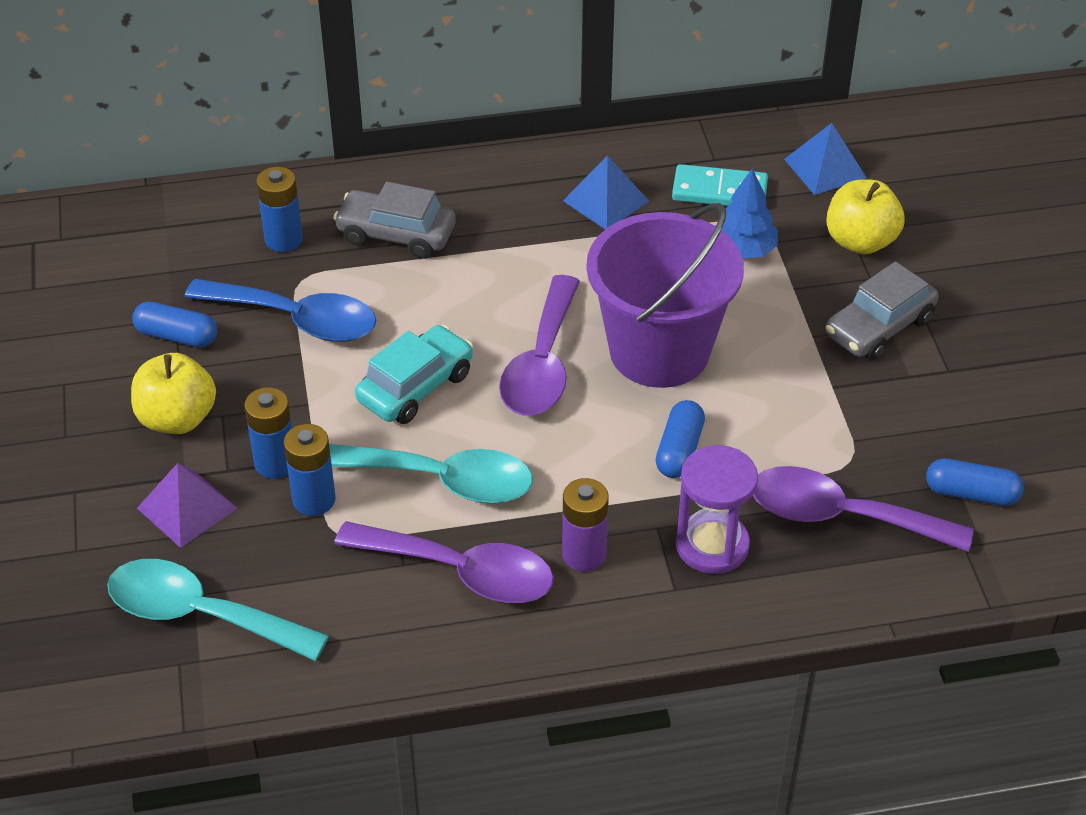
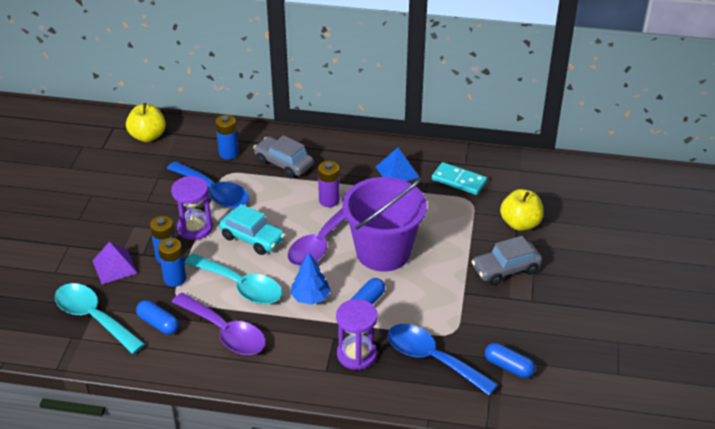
camera: 20 degrees right, 5 degrees down
yellow apple [131,353,216,434] -> yellow apple moved to [126,103,166,142]
blue capsule [132,302,217,347] -> blue capsule moved to [136,300,179,335]
turquoise car [355,325,473,424] -> turquoise car turned 60 degrees clockwise [219,204,285,255]
purple battery [562,478,609,571] -> purple battery moved to [318,161,340,207]
blue tree [716,168,778,258] -> blue tree moved to [291,253,331,305]
purple spoon [753,466,974,552] -> blue spoon [388,324,498,395]
blue pyramid [784,123,867,195] -> none
none -> purple hourglass [171,176,213,240]

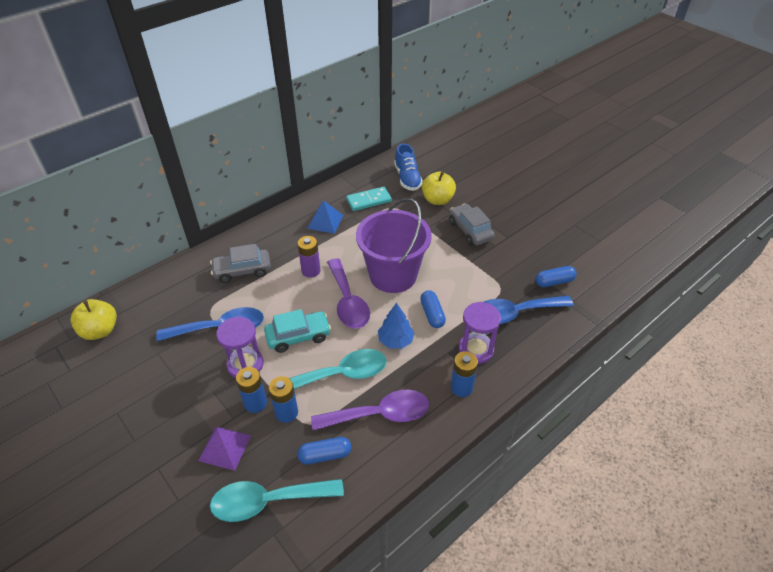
camera: 50 degrees left, 5 degrees up
blue battery [215,115,239,159] -> blue battery moved to [451,351,478,397]
grey car [472,236,542,285] -> grey car turned 135 degrees clockwise [449,203,495,246]
none -> blue shoe [394,144,423,191]

